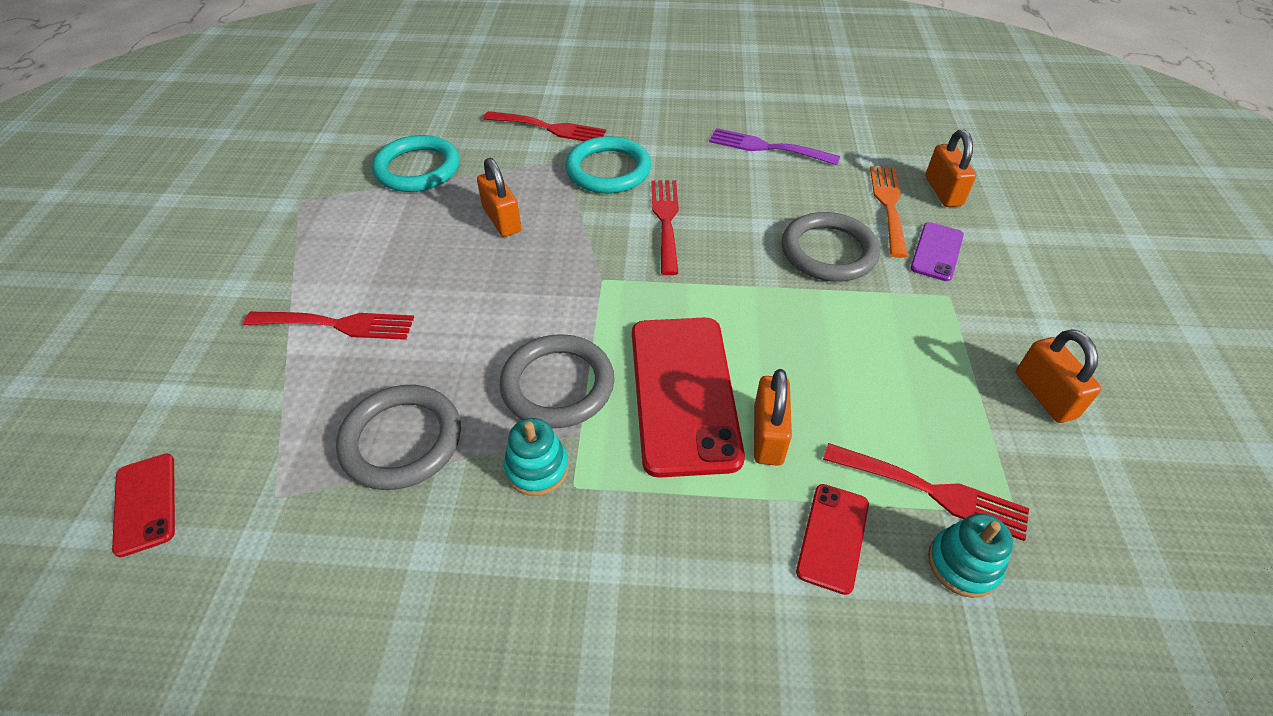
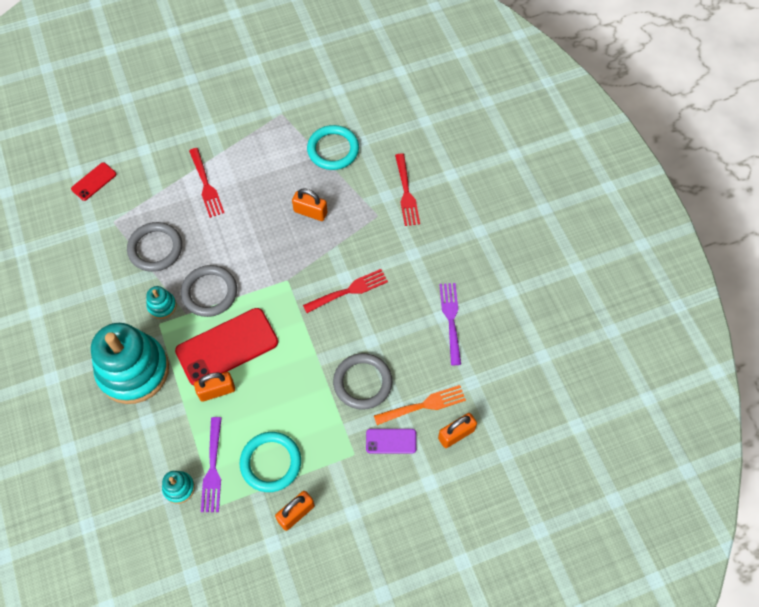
camera: 65 degrees right, 15 degrees up
orange padlock [477,158,522,237] -> orange padlock turned 75 degrees clockwise [292,188,328,221]
turquoise ring [565,136,651,193] -> turquoise ring moved to [239,432,301,492]
red phone [796,484,869,595] -> none
red fork [823,443,1029,541] -> purple fork [201,417,222,512]
none -> turquoise stacking toy [91,323,169,404]

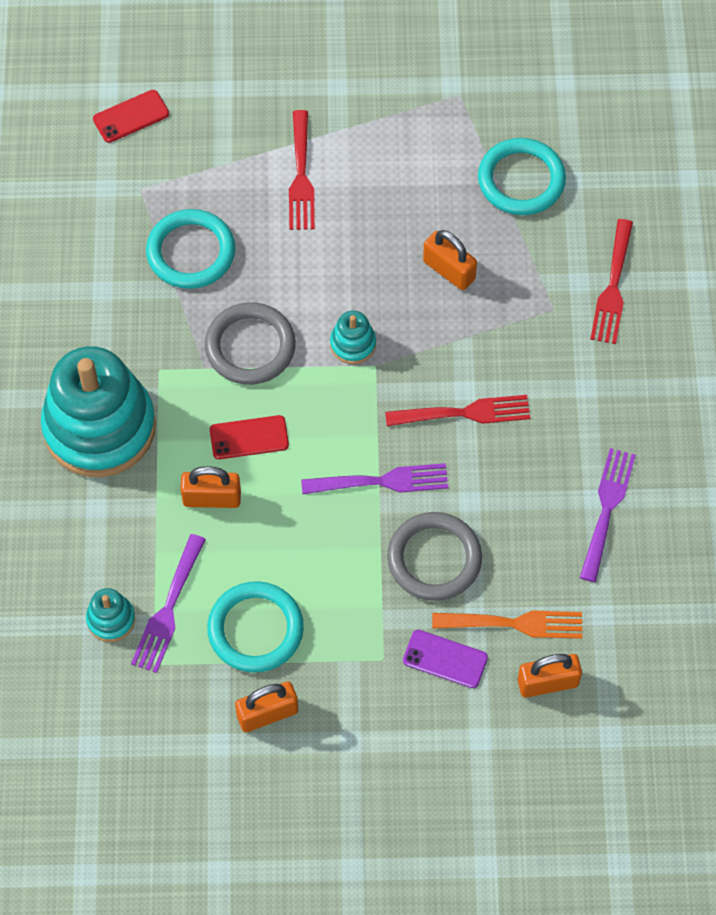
camera: 20 degrees right, 0 degrees up
grey ring [127,222,182,272] -> turquoise ring [146,209,235,289]
turquoise stacking toy [146,286,177,319] -> turquoise stacking toy moved to [330,311,376,364]
red phone [175,308,278,385] -> red phone [210,415,289,459], size x0.50
none -> purple fork [301,463,448,494]

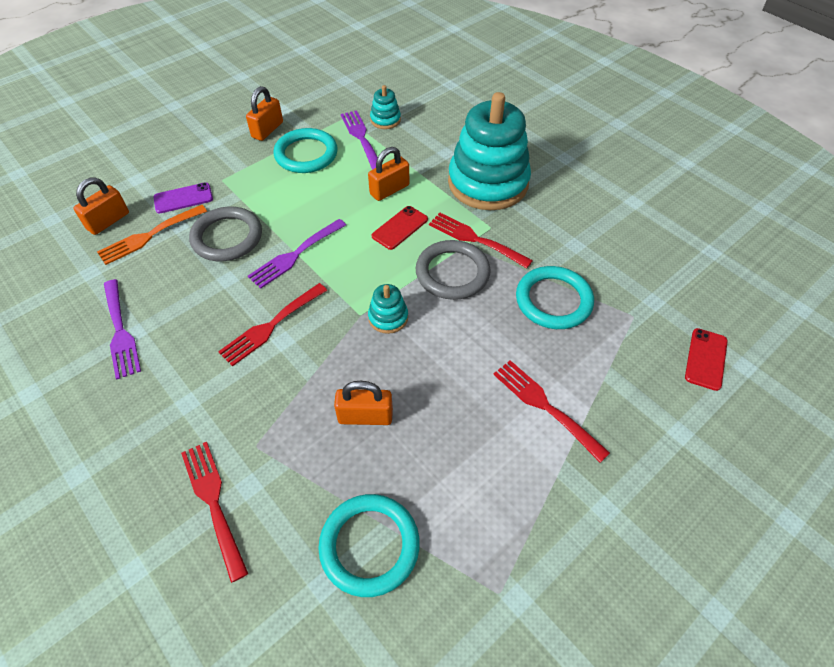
camera: 140 degrees right, 10 degrees down
none -> red fork [429,213,533,268]

